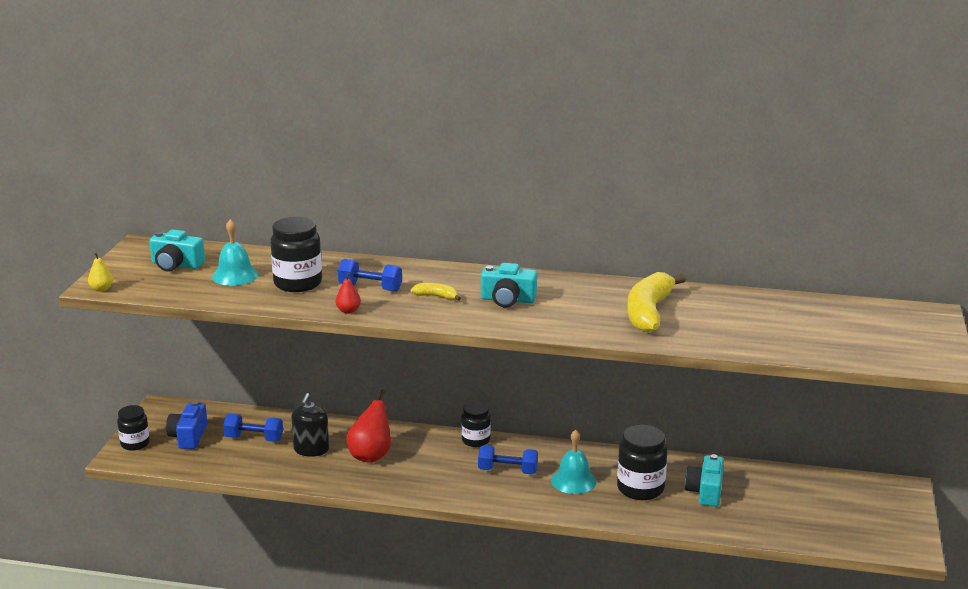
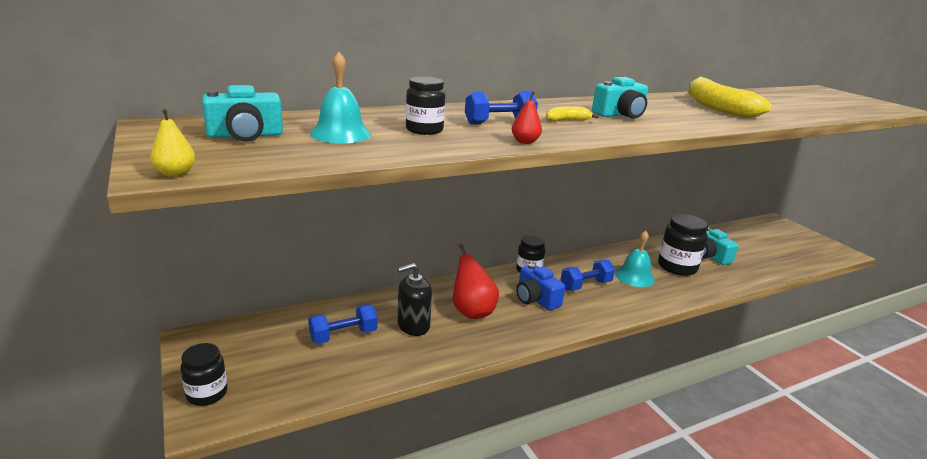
camera: 40 degrees left, 0 degrees up
blue camera [166,401,207,449] -> blue camera moved to [516,263,565,311]
black jar [270,217,322,292] -> black jar [406,77,445,135], size x0.64
black soap dispenser [291,393,329,457] -> black soap dispenser turned 90 degrees clockwise [398,263,432,336]

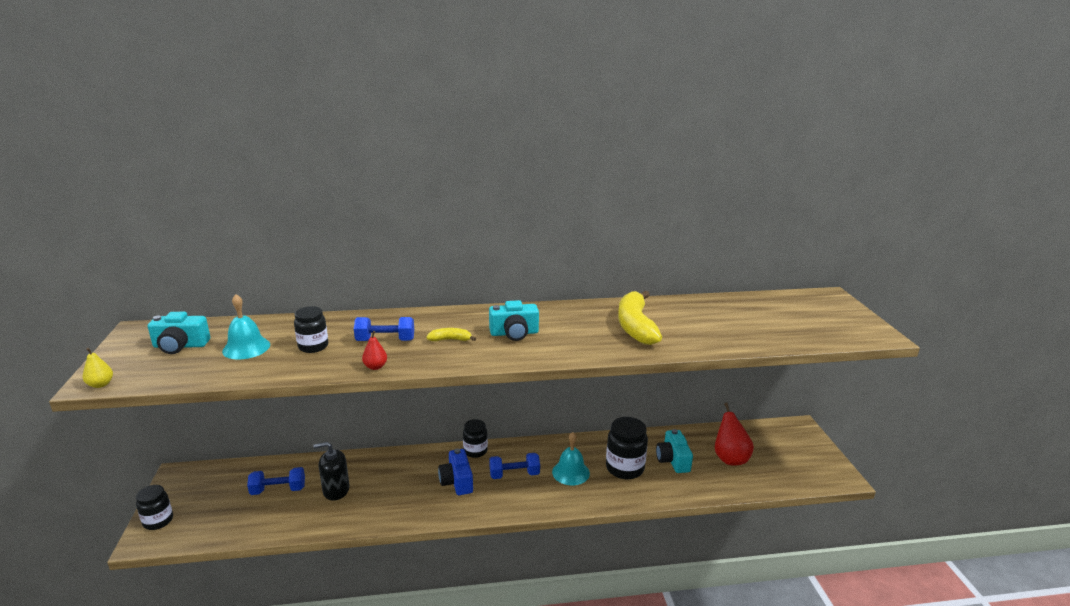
camera: 20 degrees right, 0 degrees up
red pear [453,244,499,319] -> red pear moved to [715,402,754,466]

